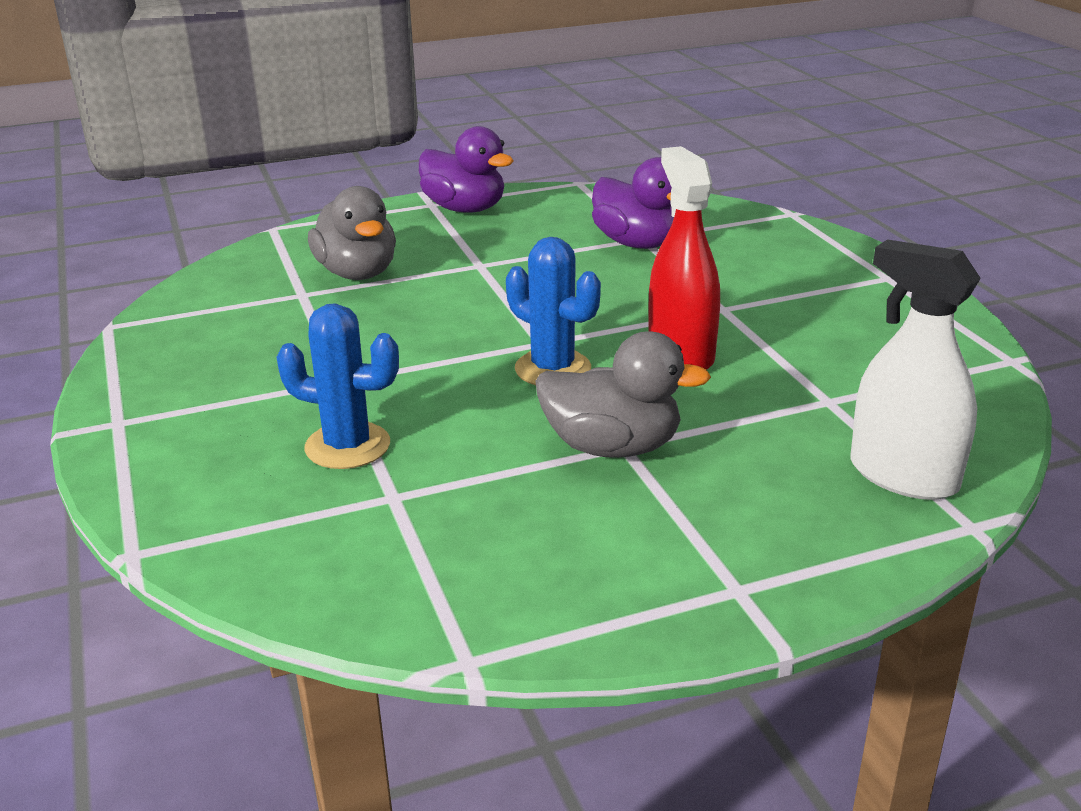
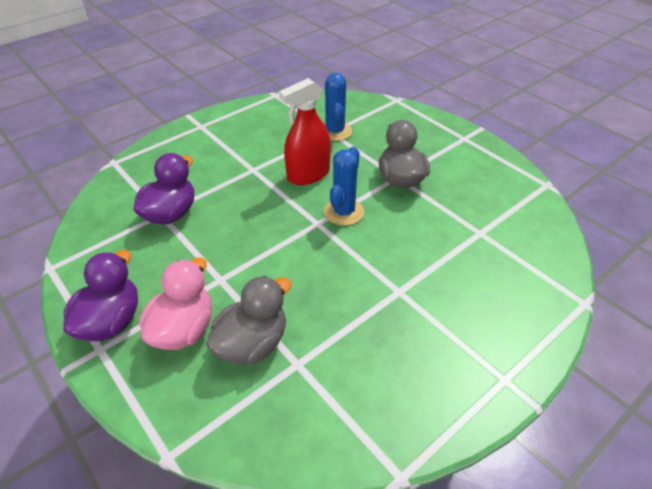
camera: 110 degrees left, 15 degrees up
blue cactus [277,303,399,469] -> blue cactus moved to [324,73,352,141]
white spray bottle [850,239,981,500] -> none
none -> pink duck [139,258,212,350]

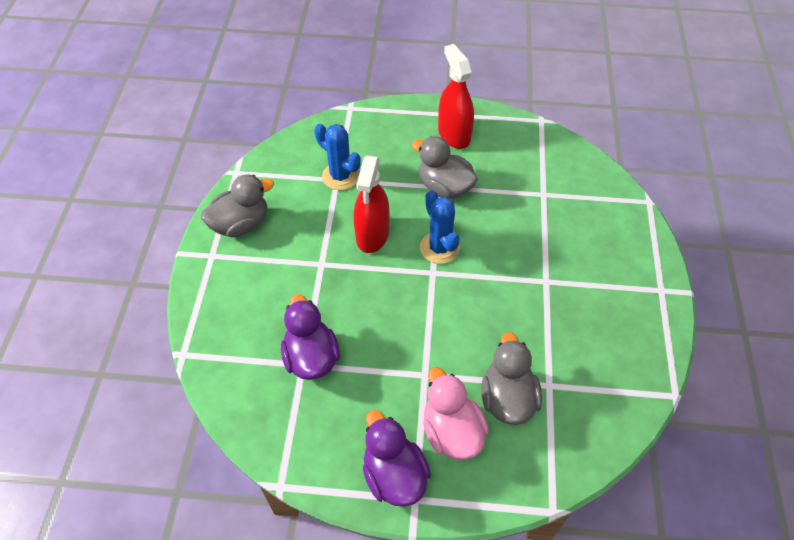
camera: 45 degrees left, 10 degrees up
none -> grey duck [201,174,274,237]
none -> red spray bottle [438,44,474,149]

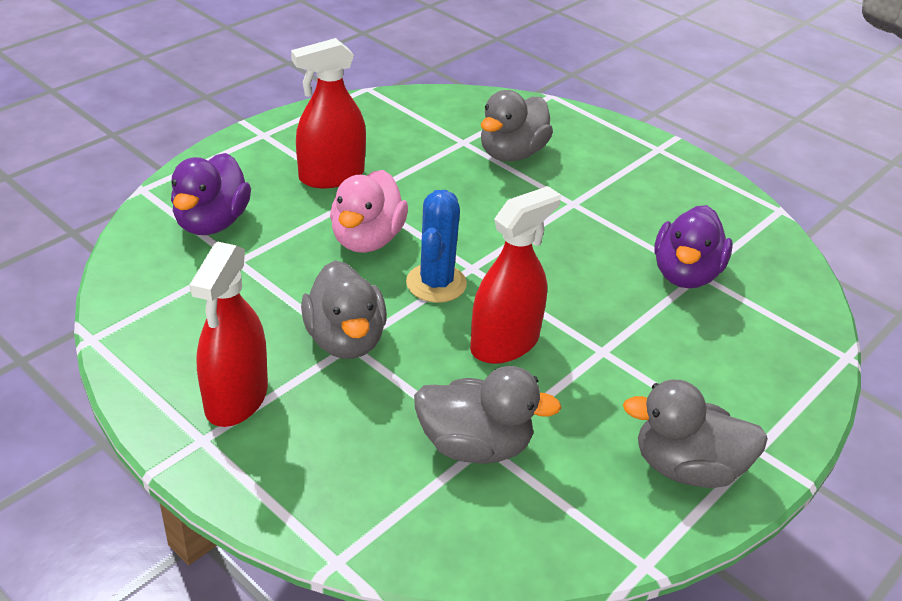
camera: 145 degrees left, 15 degrees down
blue cactus [314,124,361,190] -> grey duck [414,366,562,464]
purple duck [363,410,431,507] -> purple duck moved to [171,153,251,235]
pink duck [423,367,489,460] -> pink duck moved to [330,170,408,253]
none -> red spray bottle [291,38,366,188]

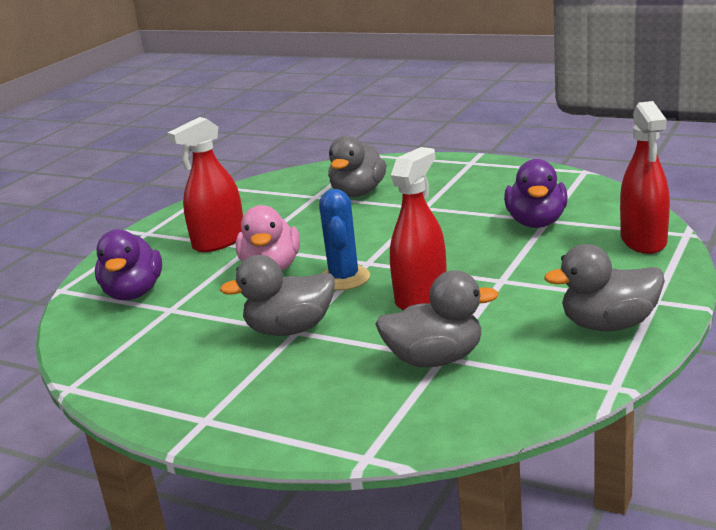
camera: 10 degrees left, 15 degrees down
red spray bottle [189,241,268,427] -> red spray bottle moved to [620,101,670,254]
grey duck [301,260,387,359] -> grey duck turned 105 degrees clockwise [220,255,335,336]

